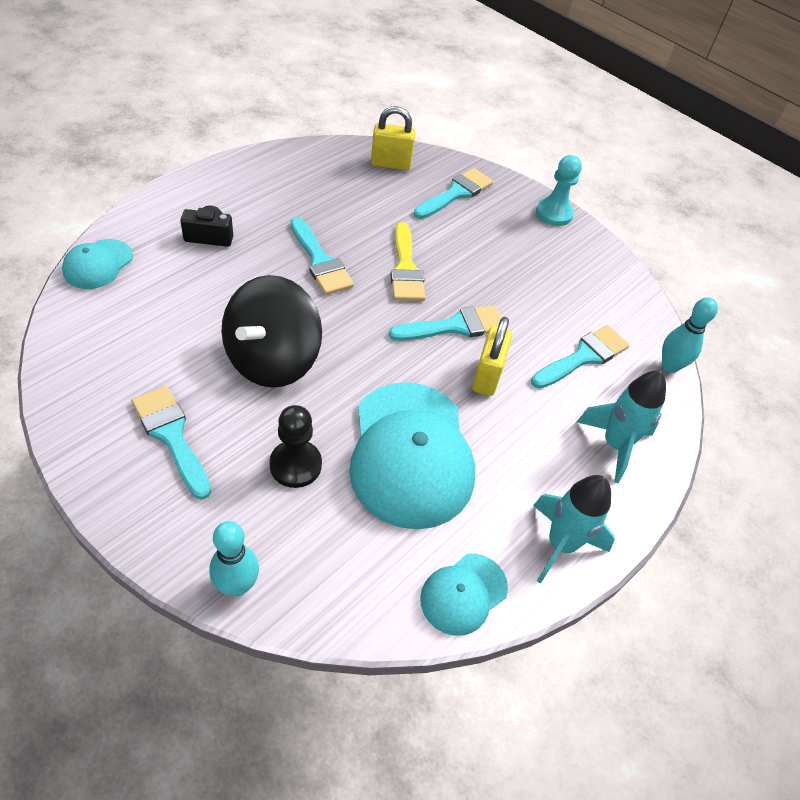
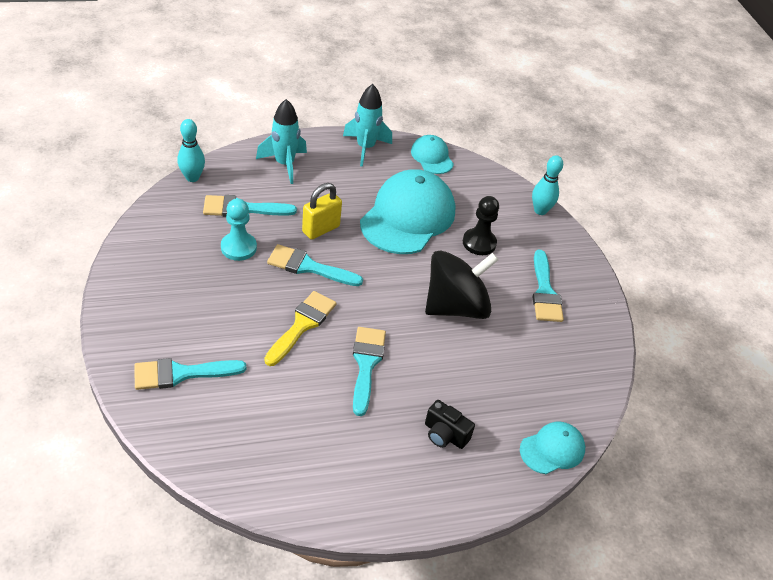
camera: 145 degrees left, 5 degrees down
yellow padlock [371,106,415,170] -> none
turquoise cap [420,554,508,636] -> turquoise cap turned 105 degrees counterclockwise [411,135,454,174]
turquoise pawn [536,155,582,226] -> turquoise pawn moved to [221,198,257,261]

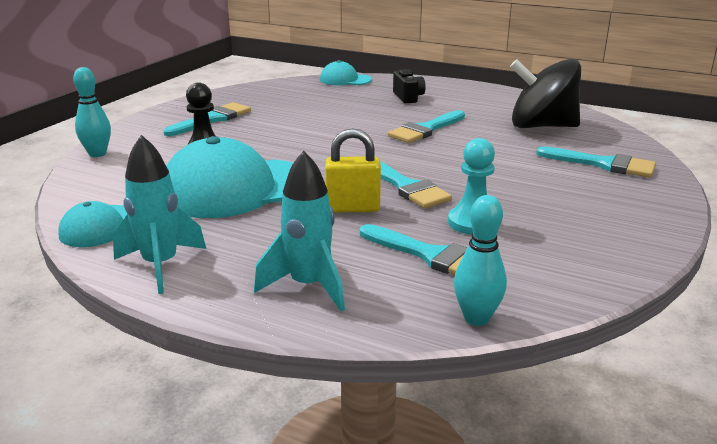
camera: 135 degrees left, 20 degrees down
yellow brush [264,291,336,366] -> none
black spinning top [425,250,499,319] -> black spinning top moved to [510,59,581,128]

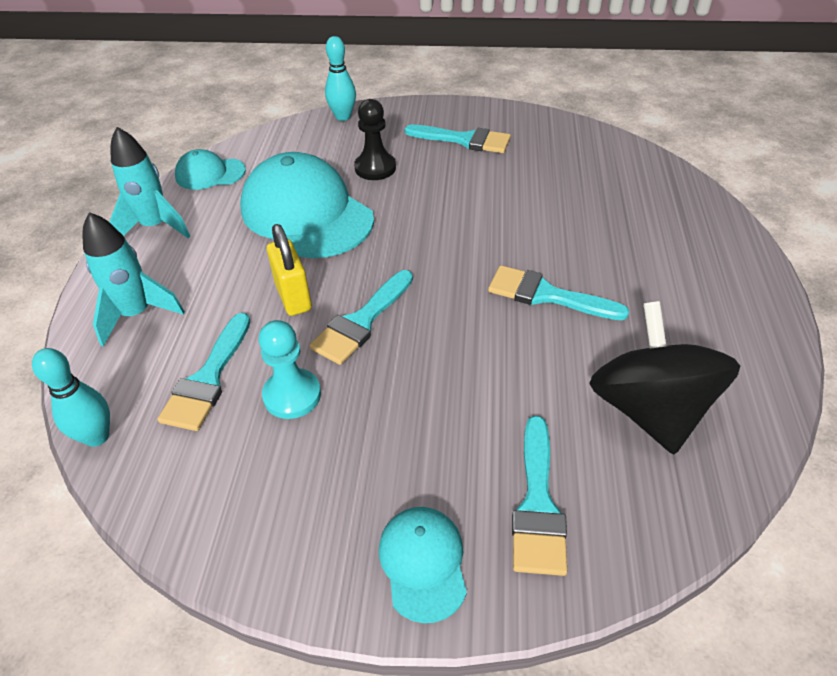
camera: 70 degrees right, 20 degrees up
turquoise cap [320,60,372,85] -> turquoise cap moved to [379,507,467,623]
black camera [393,69,426,103] -> none

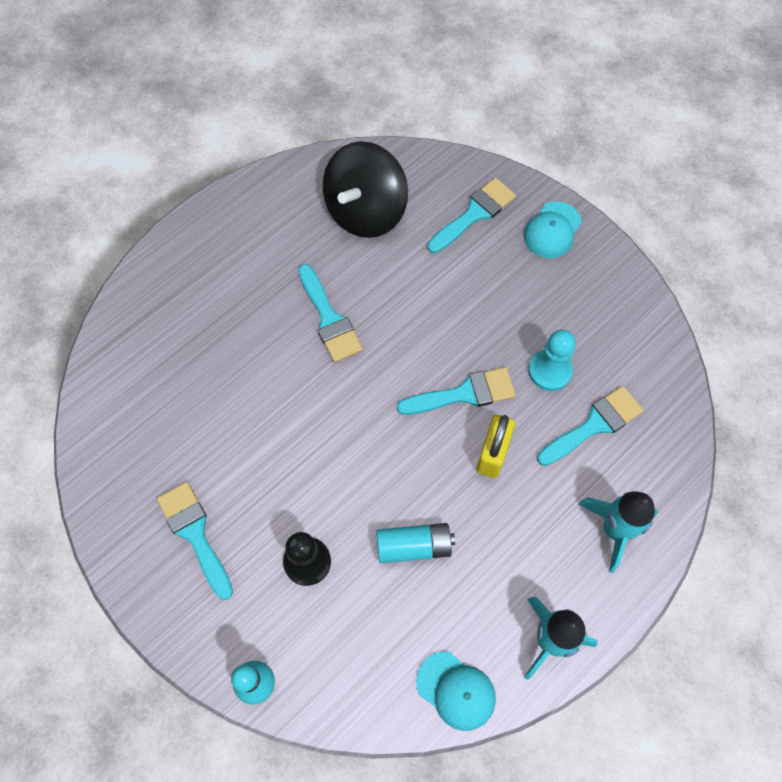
camera: 140 degrees left, 20 degrees up
turquoise bowling pin [32,348,110,447] -> none
turquoise cap [240,152,374,258] -> turquoise battery [376,523,455,563]

